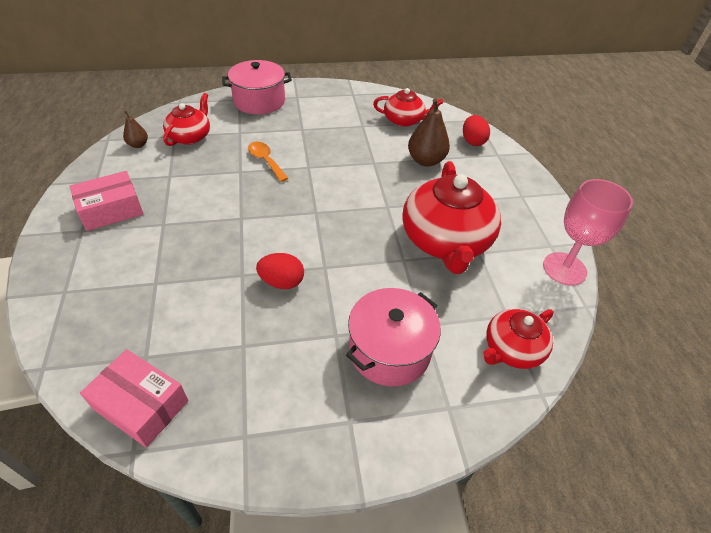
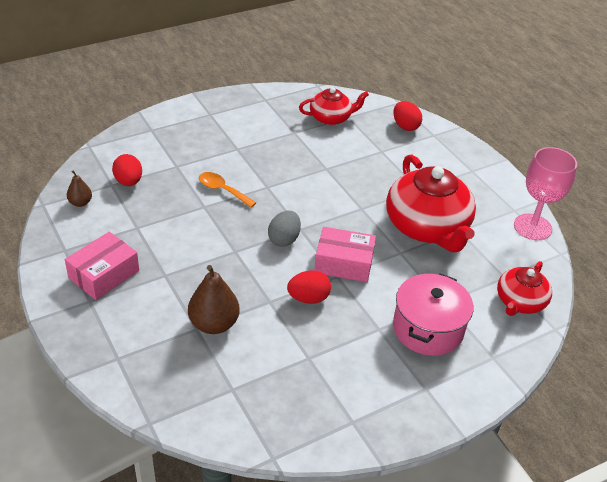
camera: 20 degrees left, 5 degrees down
pink box [80,349,189,448] -> pink box moved to [314,227,376,282]
red teapot [163,93,210,146] -> red egg [112,154,142,186]
pink pot [222,60,292,114] -> none
brown pear [408,99,450,167] -> brown pear moved to [188,265,240,334]
none -> grey egg [268,211,301,247]

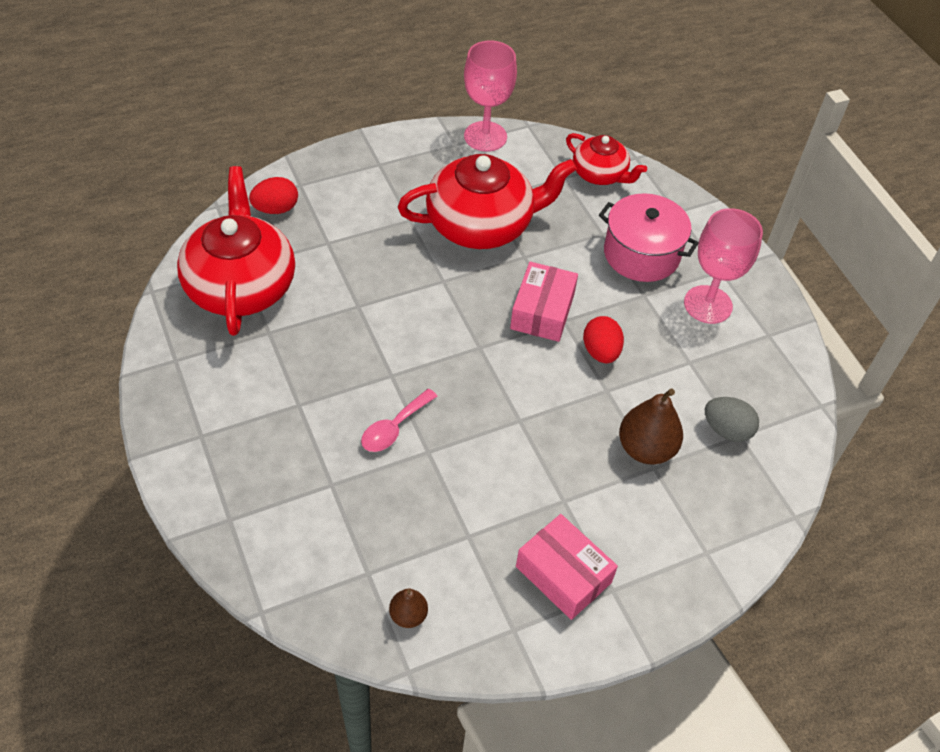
camera: 85 degrees left, 10 degrees up
red egg [112,154,142,186] -> none
orange spoon [199,172,256,208] -> pink spoon [361,389,437,452]
grey egg [268,211,301,247] -> grey egg moved to [705,397,759,442]
red teapot [299,87,369,125] -> red teapot [177,166,295,336], size x1.79
none -> pink goblet [684,208,763,324]

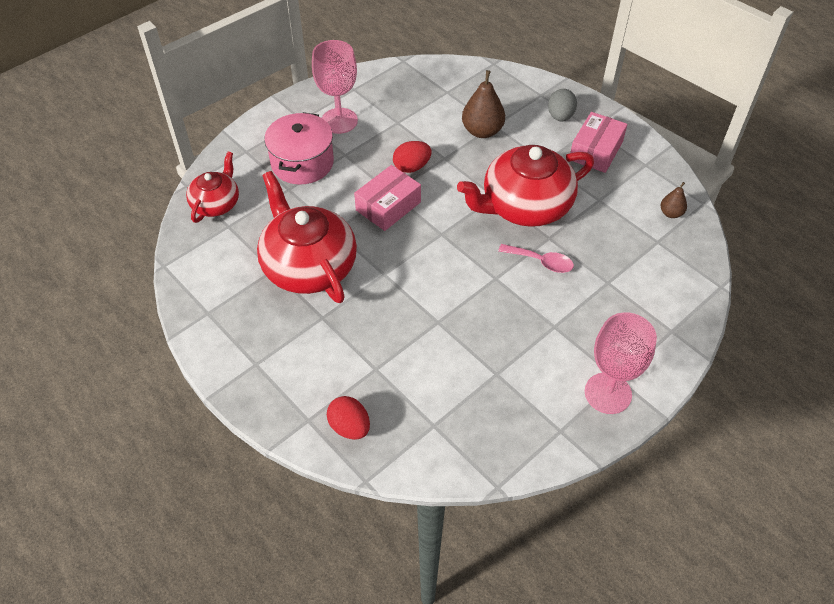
camera: 105 degrees left, 0 degrees up
red teapot [177,166,295,336] -> red teapot moved to [457,145,594,227]
pink goblet [464,41,517,151] -> pink goblet moved to [585,312,657,414]
pink box [510,262,578,342] -> pink box turned 45 degrees counterclockwise [354,165,421,231]
grey egg [705,397,759,442] -> grey egg moved to [548,89,577,121]

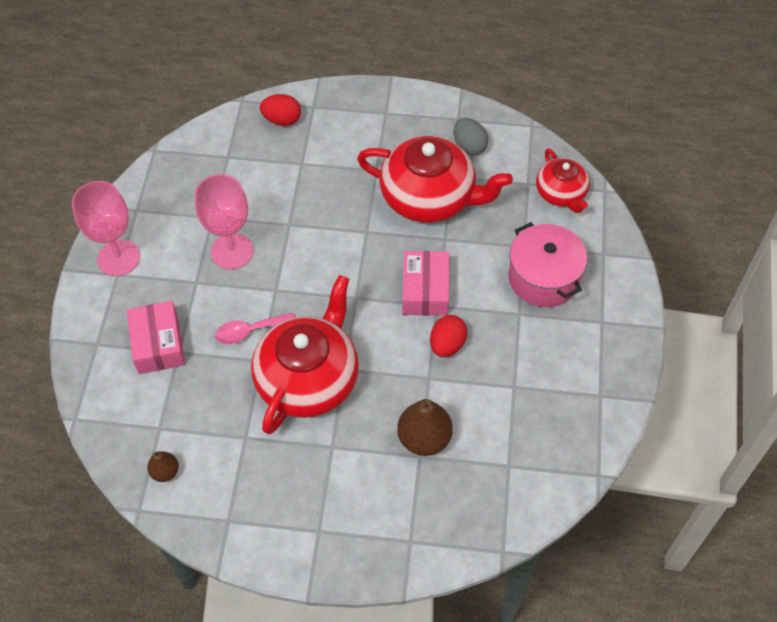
camera: 140 degrees right, 5 degrees up
pink goblet [312,40,358,134] -> pink goblet moved to [195,174,254,269]
grey egg [548,89,577,121] -> grey egg moved to [454,118,488,155]
pink box [570,112,627,173] -> pink box moved to [127,301,185,374]

